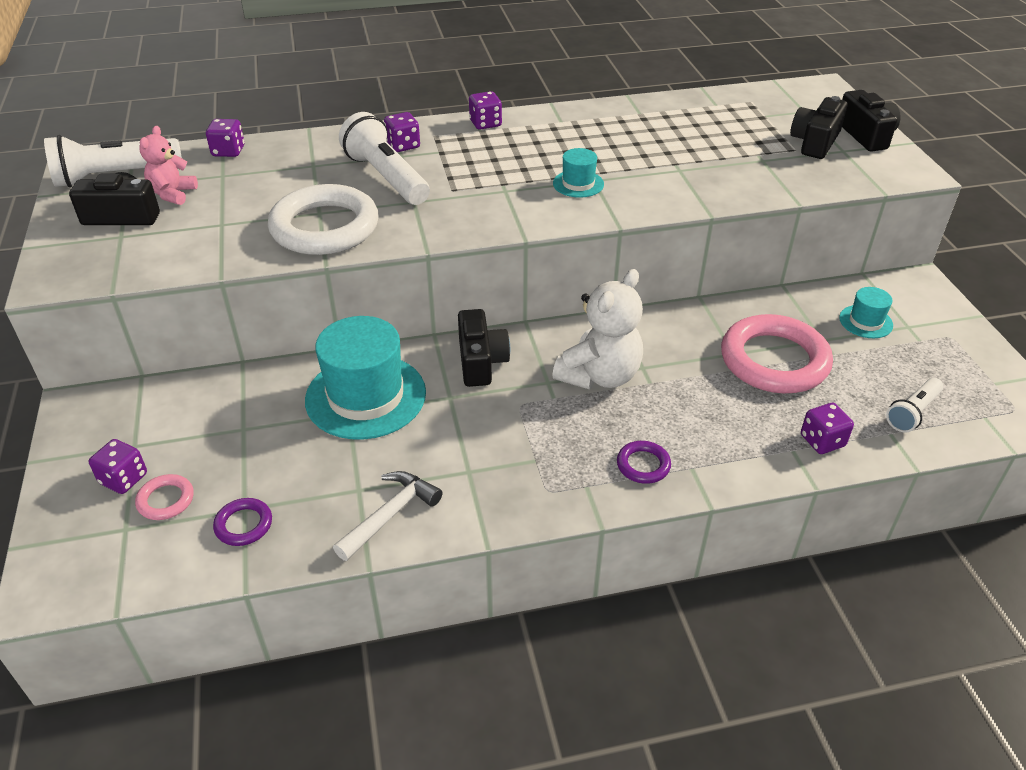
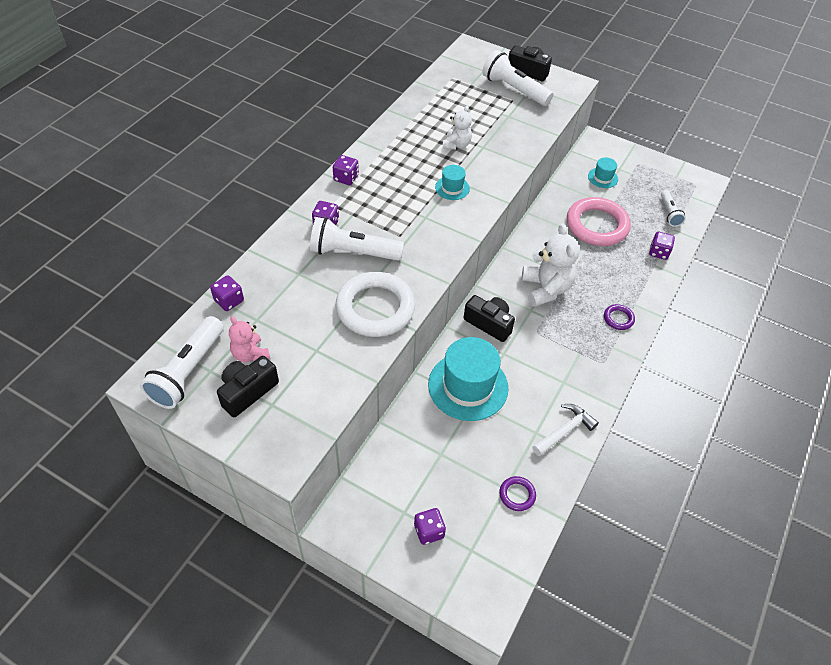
camera: 50 degrees left, 10 degrees up
pink ring [135,474,194,520] -> none
white hammer [333,471,442,561] -> white hammer turned 60 degrees clockwise [532,404,599,456]
black camera [790,96,848,159] -> white flashlight [482,50,553,106]
none -> white teddy bear [443,106,472,150]

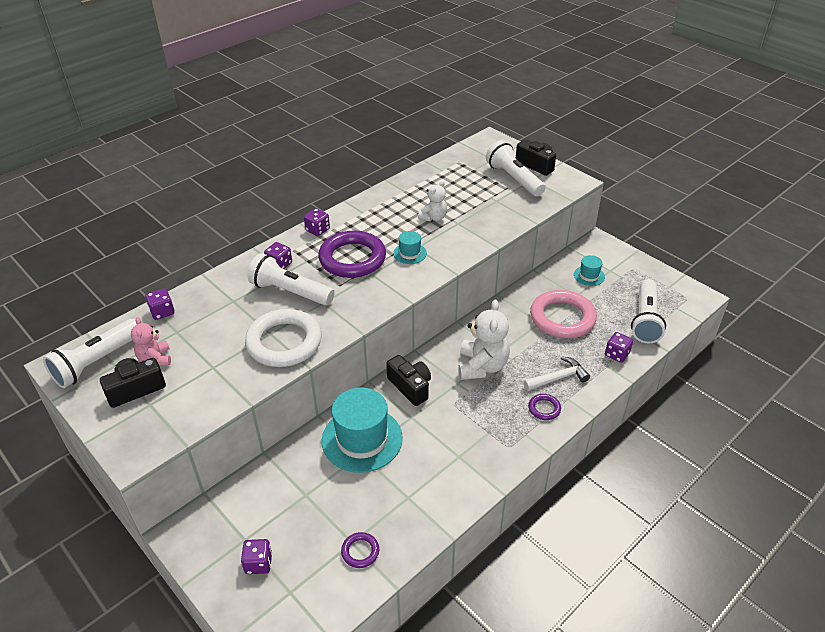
camera: 20 degrees right, 10 degrees down
white hammer [532,404,599,456] -> white hammer moved to [523,356,590,391]
white flashlight [661,190,686,227] -> white flashlight [631,279,666,343], size x1.74
none -> purple ring [318,231,386,278]

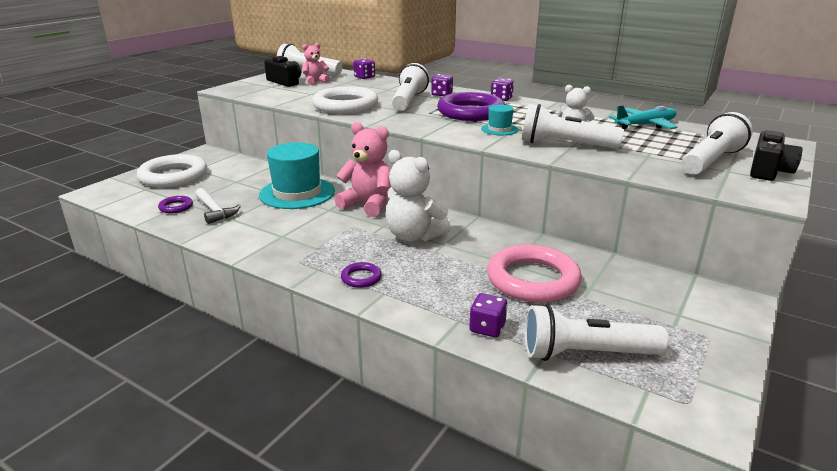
camera: 75 degrees right, 15 degrees down
purple dice [241,539,272,574] -> white ring [137,154,207,188]
black camera [386,355,431,406] -> pink teddy bear [334,122,391,217]
white teddy bear [458,300,510,380] -> white teddy bear turned 45 degrees clockwise [385,150,451,242]
white hammer [523,356,590,391] -> white hammer moved to [195,188,241,224]
turquoise hat [574,255,605,286] -> none
none -> white flashlight [522,104,624,149]
none -> turquoise plane [609,105,678,129]

